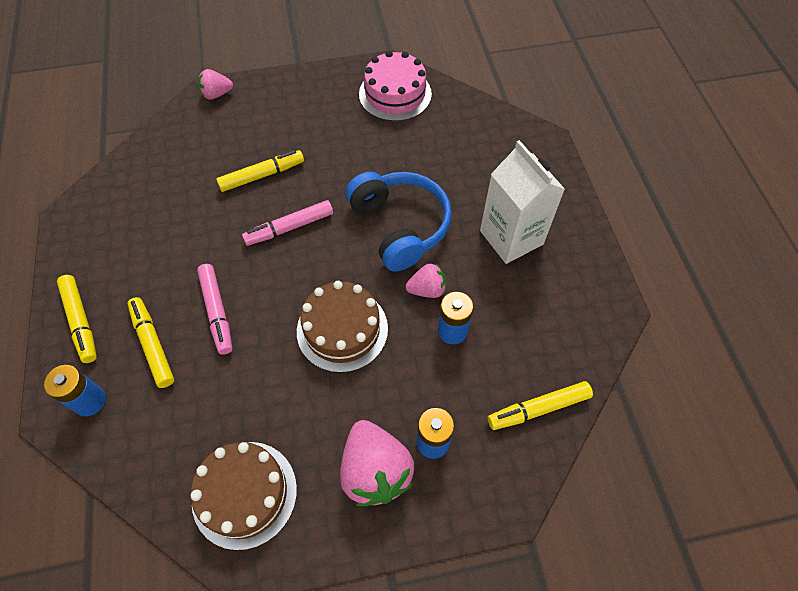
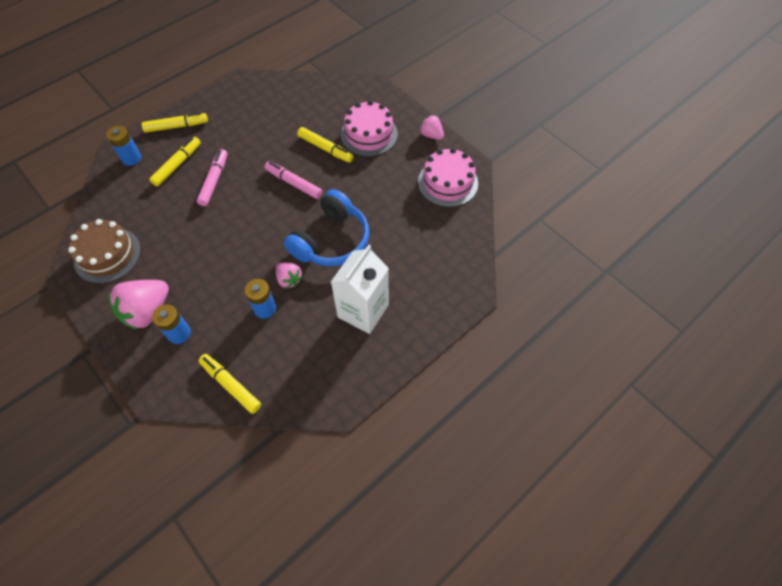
camera: 60 degrees right, 0 degrees up
yellow marker [57,275,97,363] -> yellow marker turned 135 degrees counterclockwise [142,112,208,133]
pink marker [197,264,233,355] -> pink marker turned 150 degrees clockwise [197,149,228,206]
pink strawberry [198,69,233,100] -> pink strawberry moved to [419,115,444,140]
brown cake [297,281,388,373] -> none
none -> pink cake [341,100,398,156]

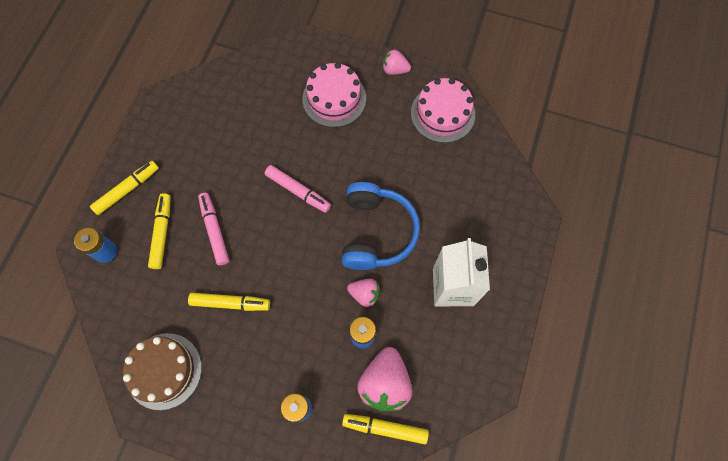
camera: 30 degrees left, 10 degrees up
pink strawberry [108,280,169,330] -> pink strawberry moved to [357,347,412,411]
pink marker [265,161,322,199] -> pink marker turned 150 degrees counterclockwise [265,165,331,213]
yellow marker [297,127,354,163] -> yellow marker moved to [188,293,270,311]

